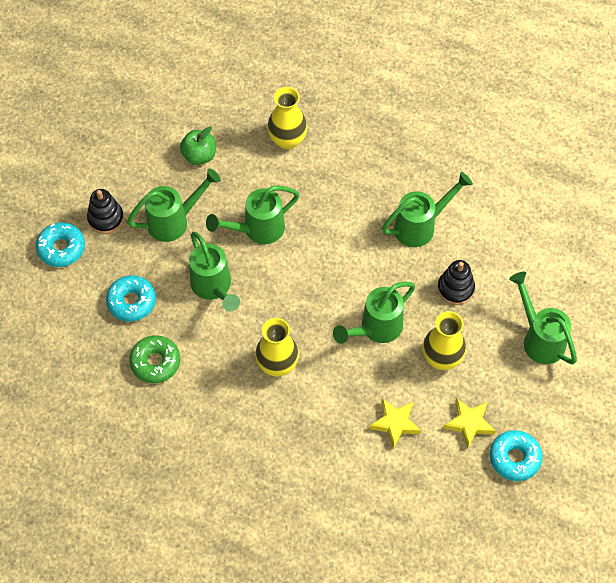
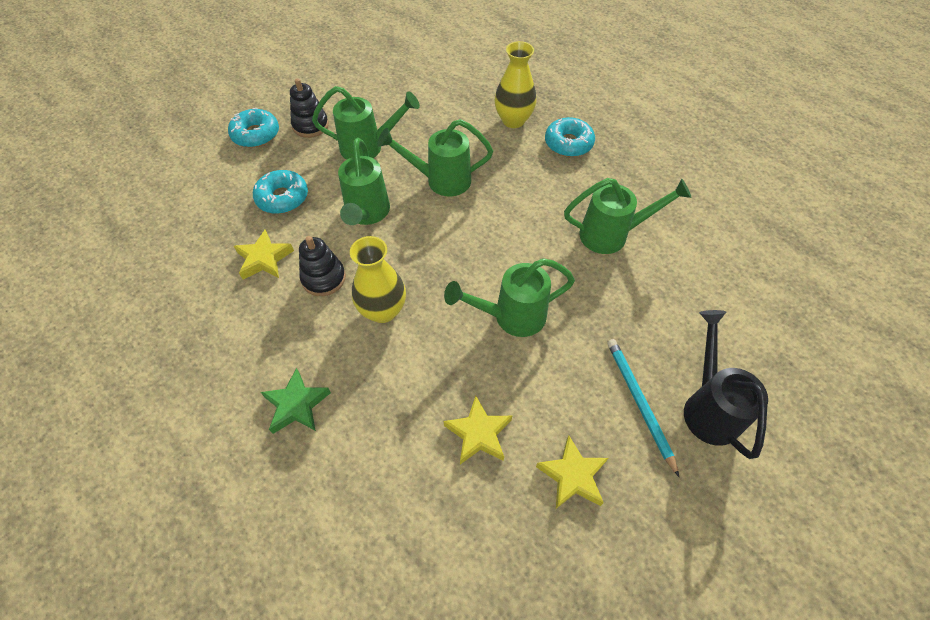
camera: 25 degrees right, 5 degrees down
green donut [129,335,180,383] -> yellow star [234,229,294,280]
green apple [180,126,216,165] -> none
yellow vase [422,311,466,370] -> none
black stacking toy [437,260,475,305] -> black stacking toy moved to [299,236,346,296]
turquoise donut [489,430,543,481] -> turquoise donut moved to [545,117,595,157]
green watering can [509,272,577,364] -> black watering can [684,310,768,459]
none -> green star [261,368,331,434]
none -> turquoise pencil [607,339,679,477]

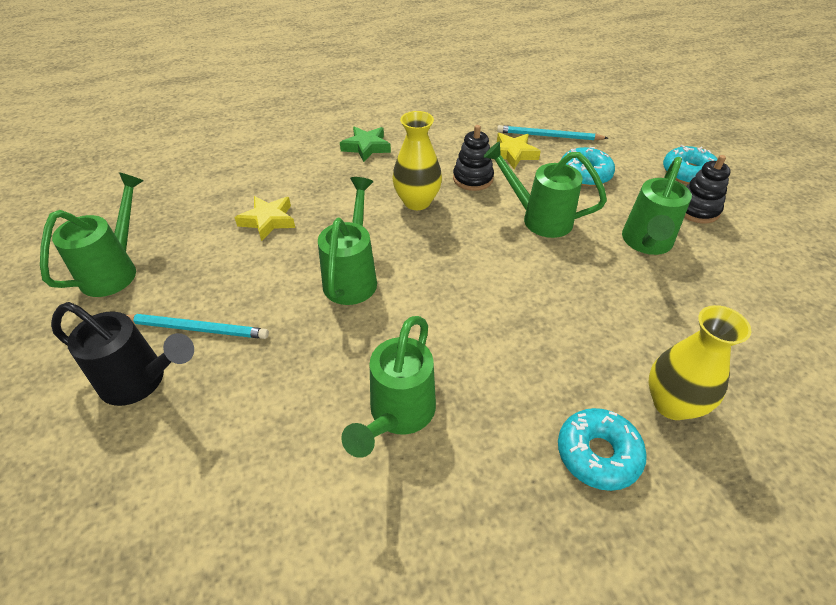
camera: 115 degrees right, 10 degrees down
green watering can [377,119,493,197] -> green watering can moved to [40,172,144,297]
yellow star [536,436,609,508] -> none
none -> turquoise pencil [497,125,608,141]

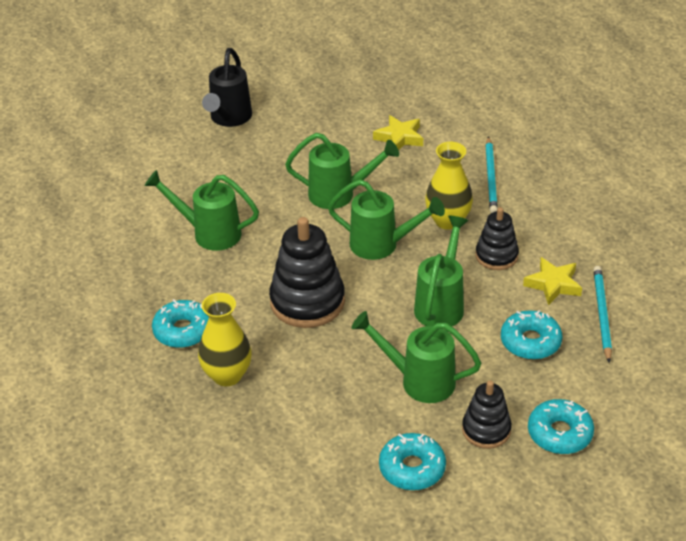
camera: 85 degrees right, 5 degrees down
green watering can [40,172,144,297] -> green watering can moved to [328,179,445,260]
turquoise pencil [127,314,269,339] -> turquoise pencil moved to [485,136,498,213]
green star [340,126,391,162] -> none
none -> black stacking toy [269,217,345,328]
none -> turquoise donut [379,433,446,490]

